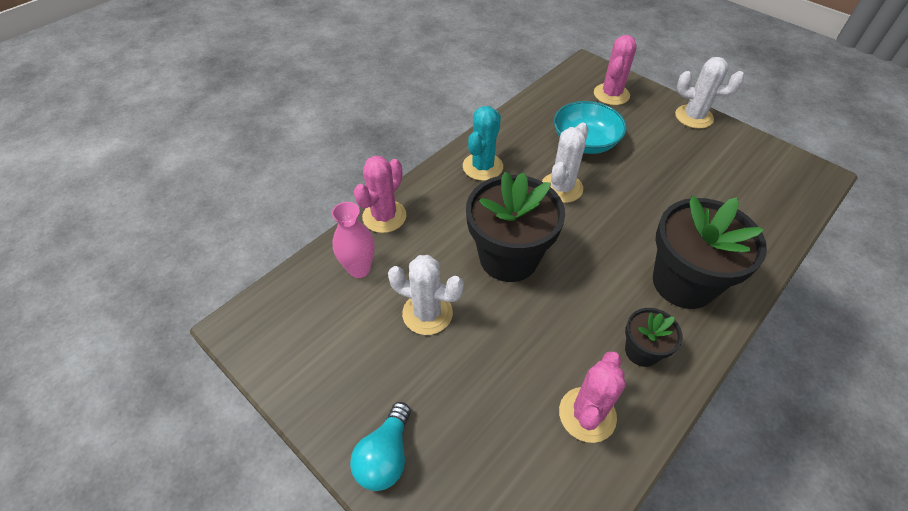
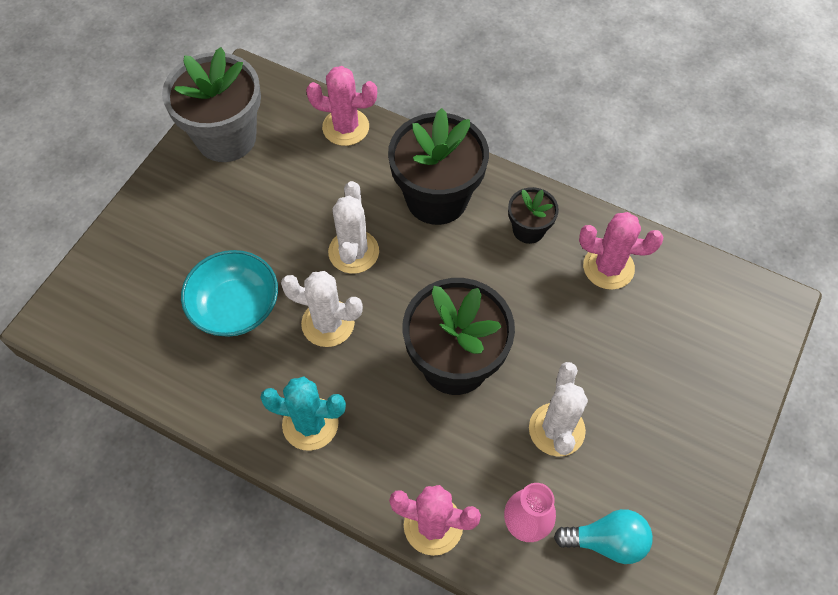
camera: 105 degrees left, 10 degrees up
turquoise light bulb [350,402,411,491] -> turquoise light bulb moved to [554,509,653,564]
pink cactus [594,35,637,105] -> pink cactus moved to [306,66,377,146]
white cactus [675,57,744,129] -> white cactus moved to [328,181,379,274]
none -> grey flower pot [162,47,261,162]

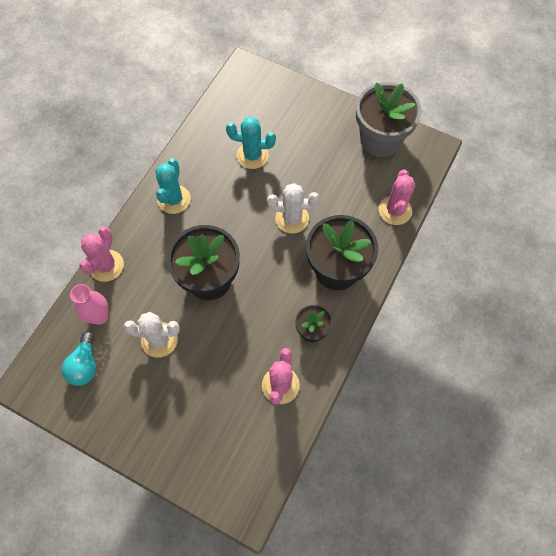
camera: 90 degrees right, 5 degrees up
turquoise bowl [181,250,278,337] -> turquoise cactus [226,117,276,169]
white cactus [281,271,363,347] -> none

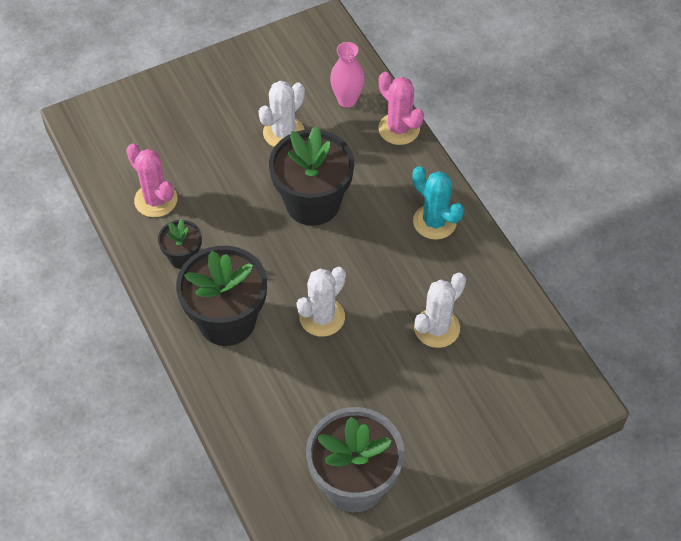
camera: 125 degrees right, 10 degrees down
turquoise light bulb [61,331,96,386] -> none
turquoise cactus [226,117,276,169] -> white cactus [414,273,466,348]
pink cactus [379,169,415,225] -> none

